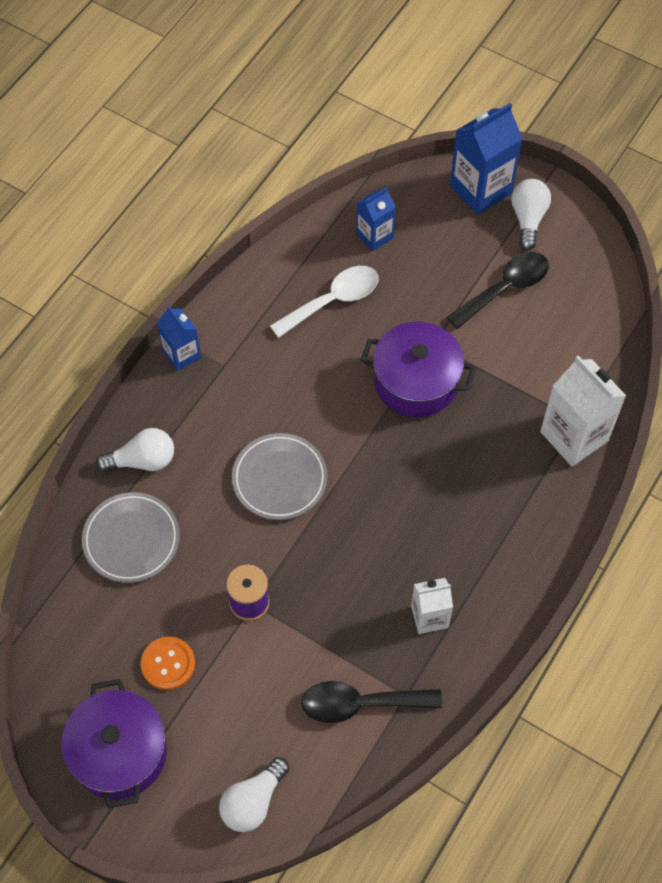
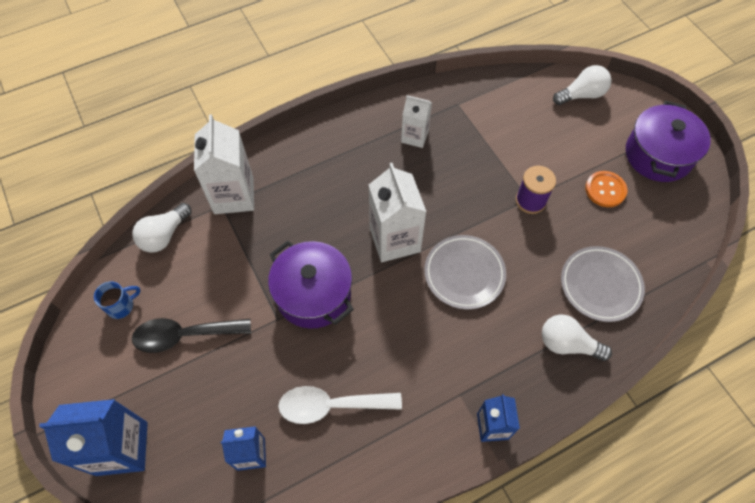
camera: 150 degrees left, 0 degrees up
black spoon [301,681,442,723] -> none
white light bulb [511,179,551,250] -> white light bulb moved to [132,203,192,253]
none -> blue mug [94,282,140,319]
none -> white carton [369,163,427,262]

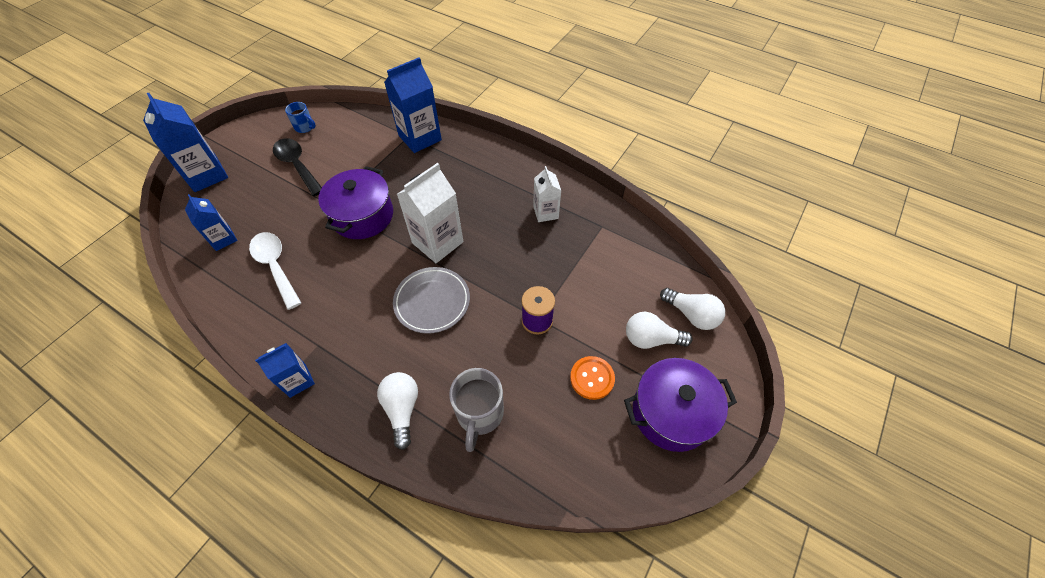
camera: 60 degrees right, 5 degrees down
white light bulb [132,203,192,253] -> white light bulb moved to [626,312,692,349]
white carton [194,114,254,214] -> blue carton [384,57,442,153]
grey plate [561,246,645,322] -> grey mug [449,368,504,452]

